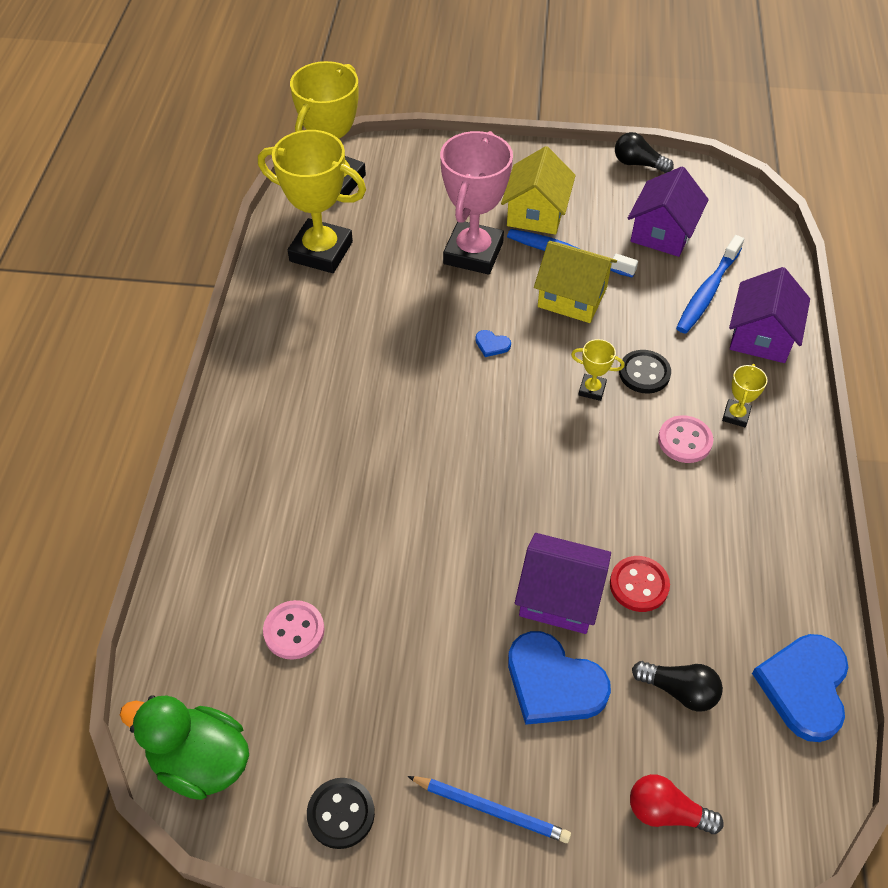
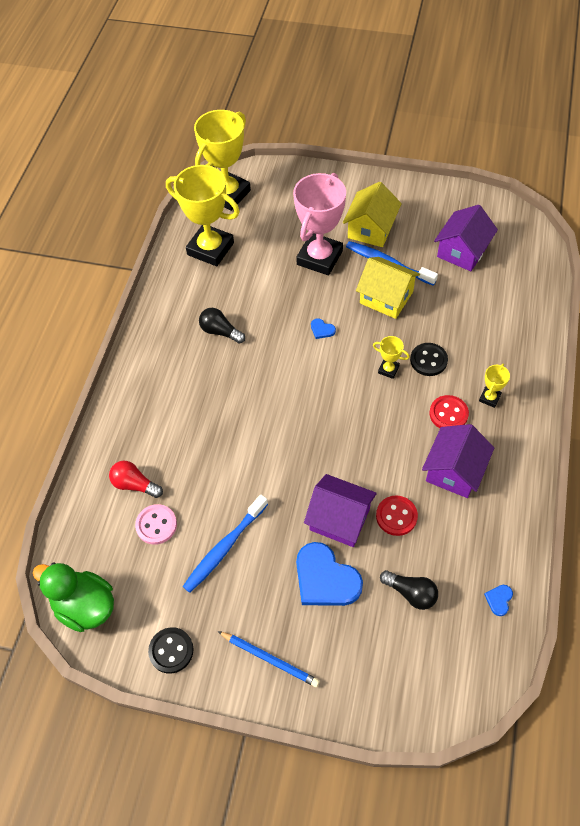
camera: 10 degrees right, 5 degrees up
black light bulb [615,132,674,173] -> black light bulb moved to [199,308,245,344]
red light bulb [630,774,724,834] -> red light bulb moved to [109,461,163,498]
pink button [658,415,713,463] -> red button [429,395,469,428]
blue toothbrush [676,235,744,334] -> blue toothbrush moved to [182,494,268,593]
purple house [729,267,810,363] -> purple house moved to [422,424,494,498]
blue heart [752,634,848,742] -> blue heart [484,585,513,616], size x0.42

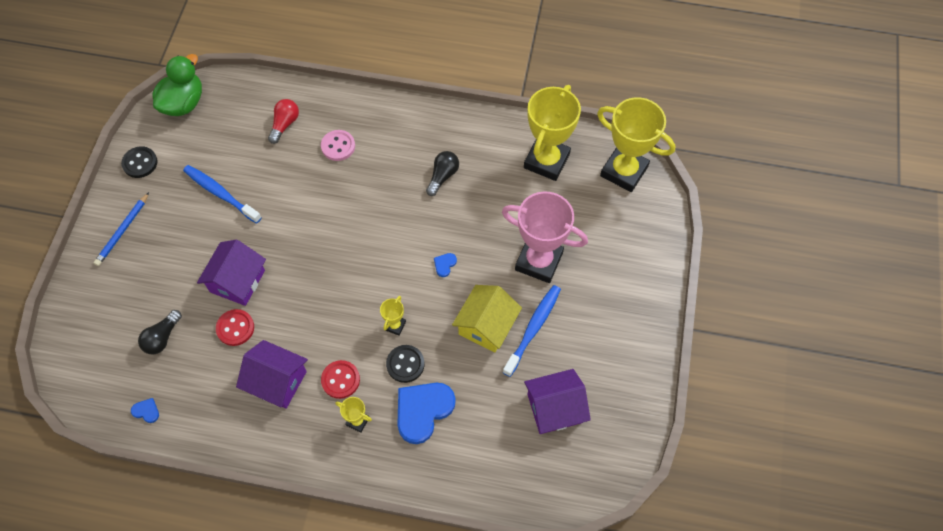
camera: 85 degrees right, 5 degrees up
pink button [135,504,177,545] -> pink button moved to [321,130,355,161]
blue heart [296,542,363,606] -> blue heart moved to [397,383,456,444]
yellow house [343,182,402,247] -> none
purple house [434,205,498,271] -> purple house turned 45 degrees counterclockwise [524,369,591,434]

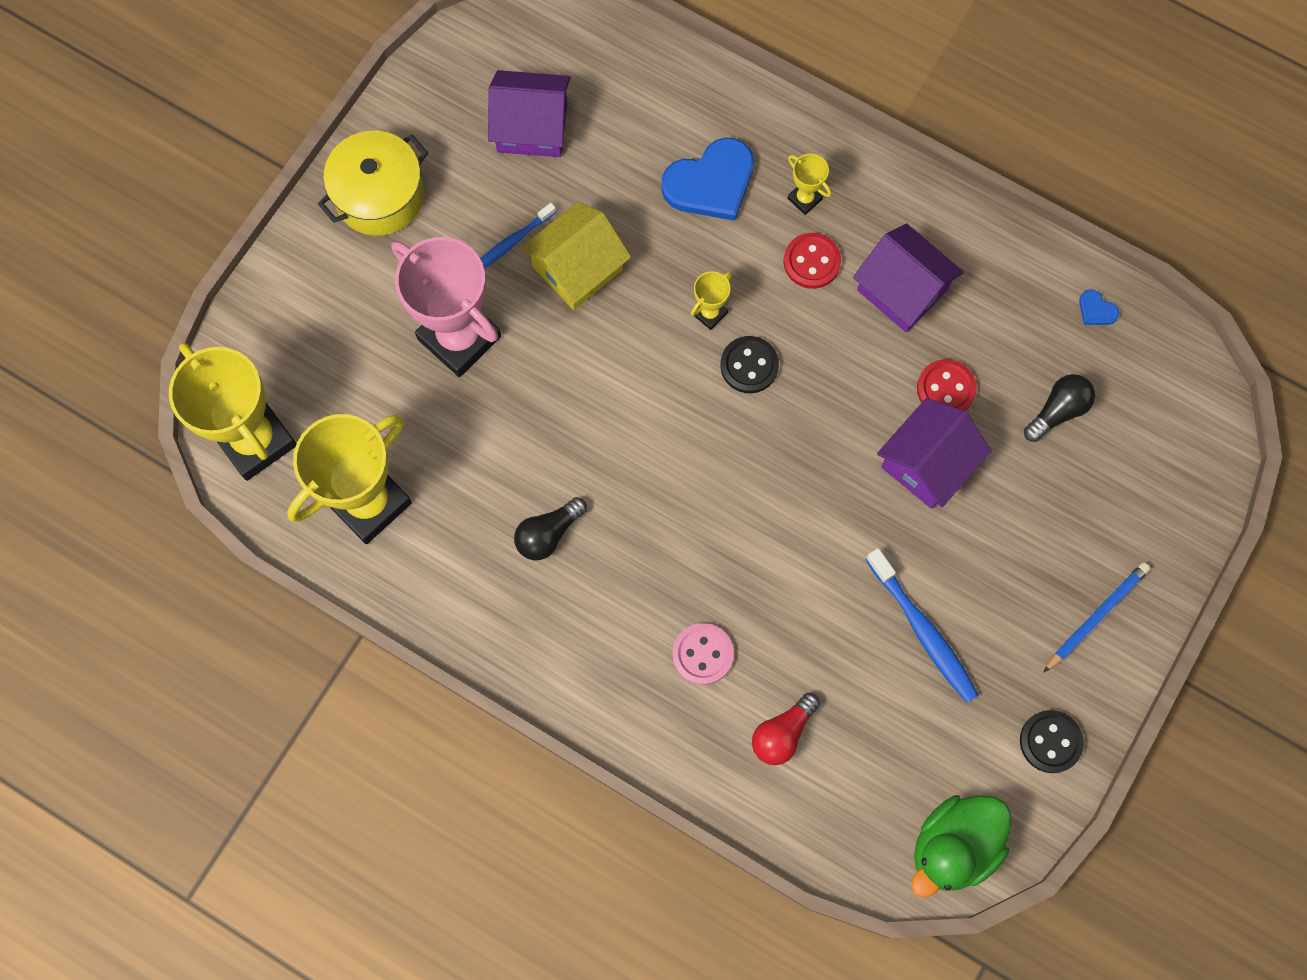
camera: 160 degrees left, 10 degrees up
black button [386,345,425,383] -> black button moved to [720,336,779,393]
blue heart [434,253,457,277] -> none
blue toothbrush [503,285,561,377] -> blue toothbrush [481,203,556,268], size x0.62
none -> yellow pot [318,131,428,236]

